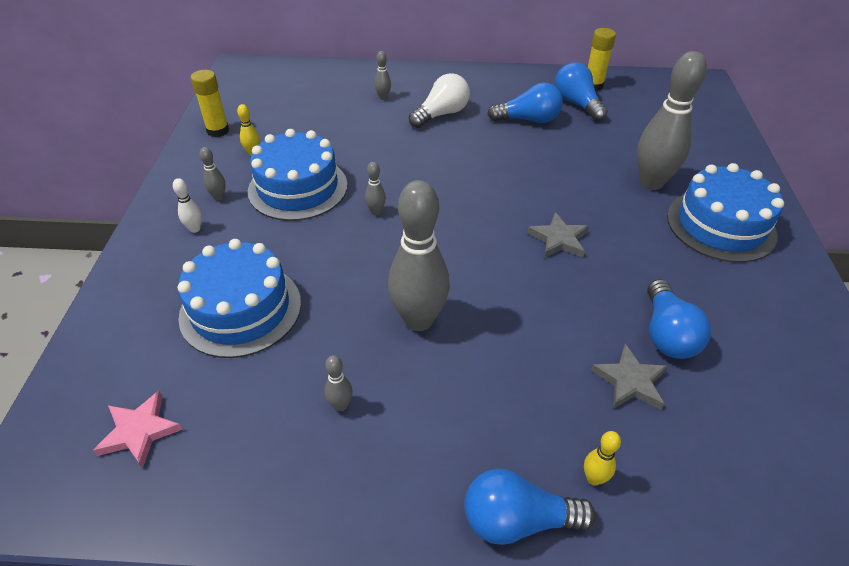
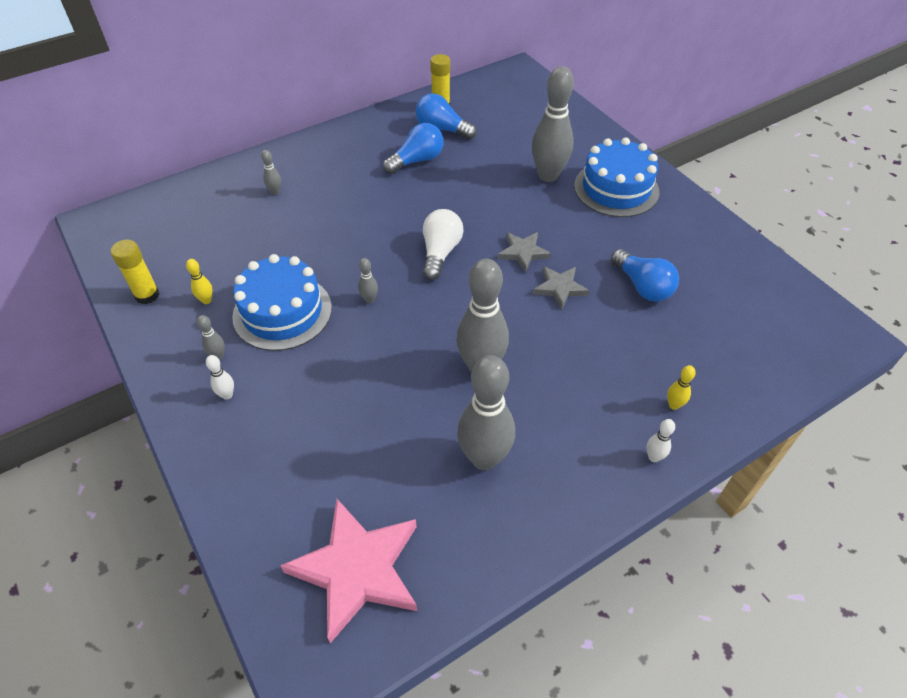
camera: 35 degrees left, 5 degrees up
pink star [93,391,183,468] -> pink star [280,499,417,643], size x1.92
blue cake [178,239,301,358] -> none
grey bowling pin [324,355,353,411] -> grey bowling pin [457,355,515,470], size x2.40
white light bulb [409,73,470,128] -> white light bulb moved to [423,209,464,280]
blue light bulb [464,469,596,545] -> white bowling pin [647,419,675,462]
grey star [591,344,668,410] -> grey star moved to [533,266,589,310]

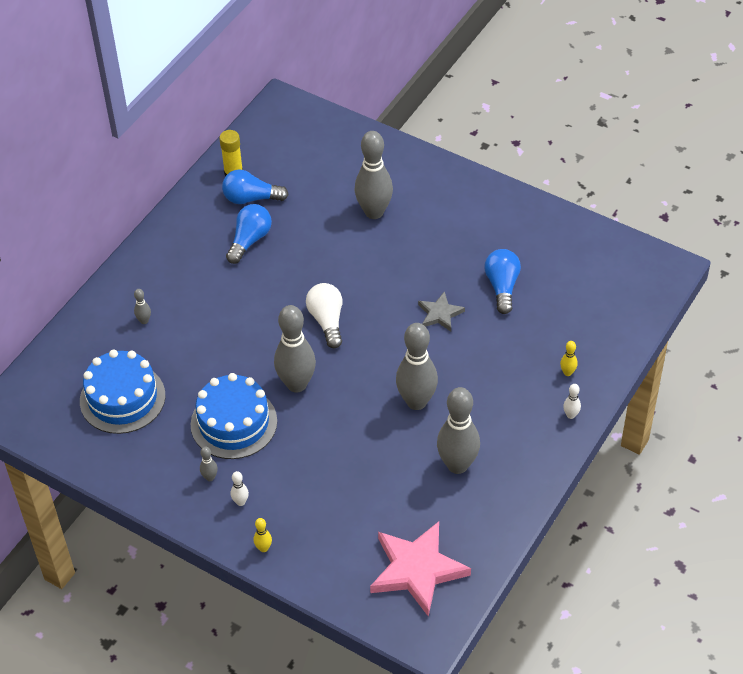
camera: 25 degrees left, 0 degrees up
yellow glue stick [111,240,160,304] -> none
yellow bowling pin [186,259,213,304] -> yellow bowling pin moved to [254,518,272,552]
grey bowling pin [358,258,378,303] -> grey bowling pin [274,305,316,393], size x2.40
grey star [498,232,551,273] -> none
blue cake [574,137,659,217] -> blue cake moved to [80,350,165,434]
blue light bulb [611,249,679,302] -> blue light bulb turned 120 degrees counterclockwise [484,249,521,314]

